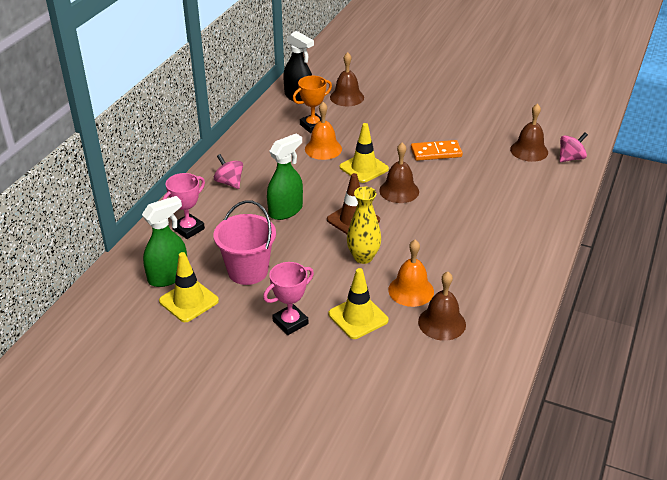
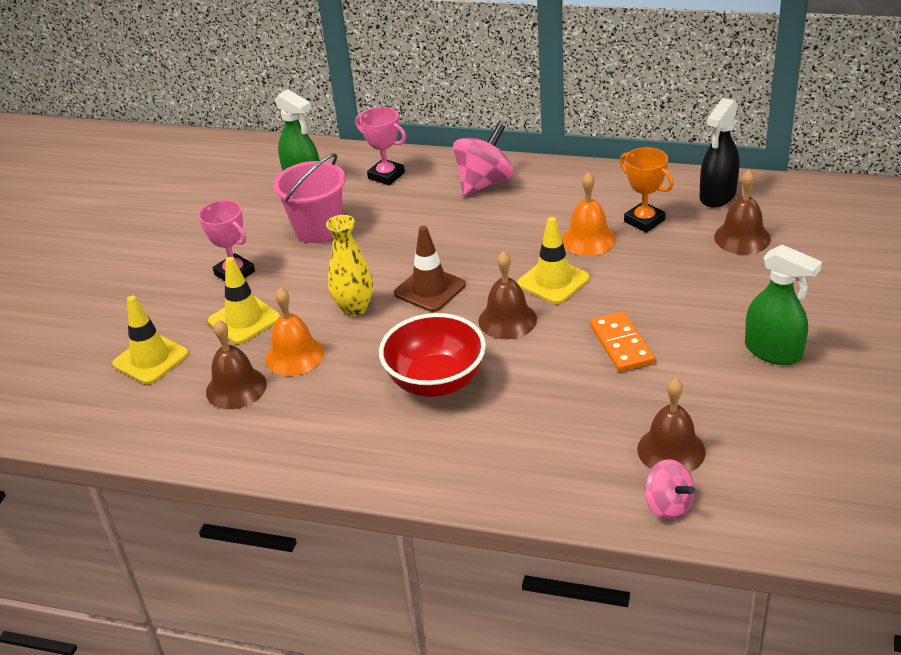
camera: 85 degrees right, 0 degrees up
yellow traffic cone [159,252,219,322] -> yellow traffic cone moved to [112,295,189,384]
pink spinning top [214,154,243,189] -> pink spinning top [453,123,514,196], size x1.57
green spray bottle [267,134,303,220] -> green spray bottle moved to [745,245,822,365]
none -> red bowl [379,313,486,397]

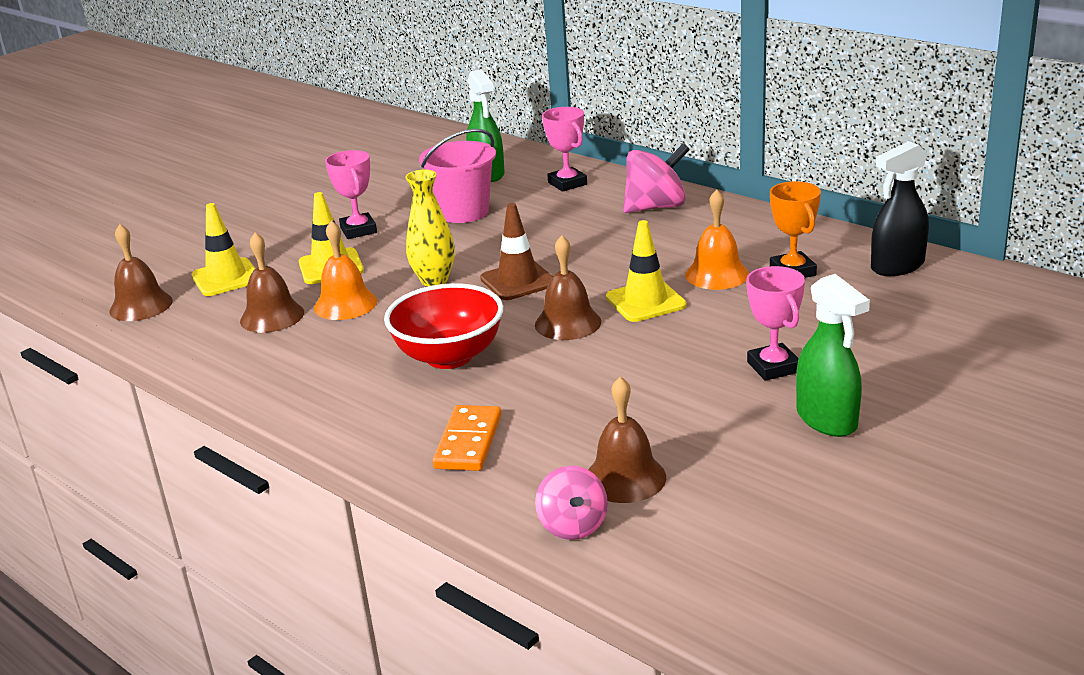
camera: 25 degrees right, 10 degrees down
orange domino [590,311,655,372] -> orange domino moved to [433,405,501,471]
brown bell [714,170,771,254] -> brown bell moved to [109,224,173,321]
none -> pink trophy [746,266,805,381]

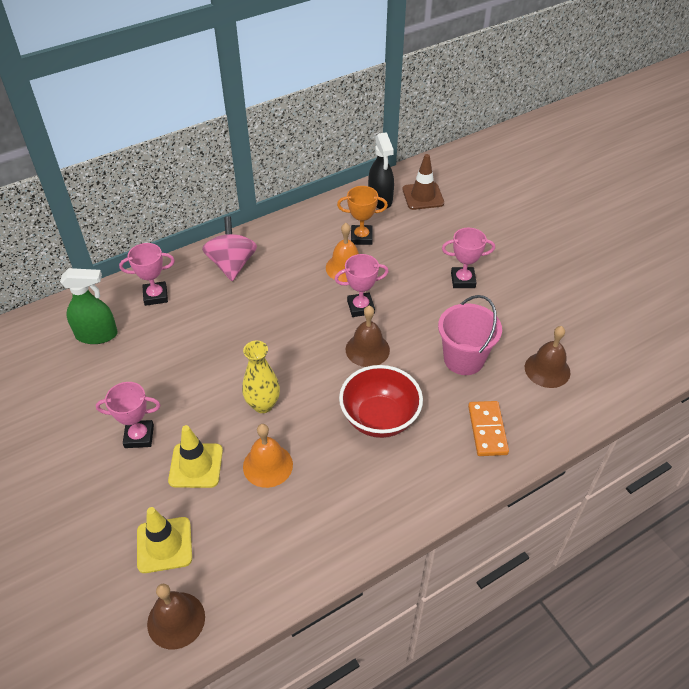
camera: 75 degrees left, 20 degrees up
brown bell [240,232,304,333] -> none
pink bucket [419,129,496,223] -> pink bucket moved to [438,295,502,375]
orange domino [433,405,501,471] -> orange domino turned 60 degrees clockwise [468,401,509,456]
brown traffic cone [480,203,553,300] -> brown traffic cone moved to [402,154,444,210]
pink spinning top [535,466,608,540] -> none
yellow traffic cone [606,220,687,322] -> pink trophy [335,254,389,317]
green spray bottle [796,274,870,437] -> none

